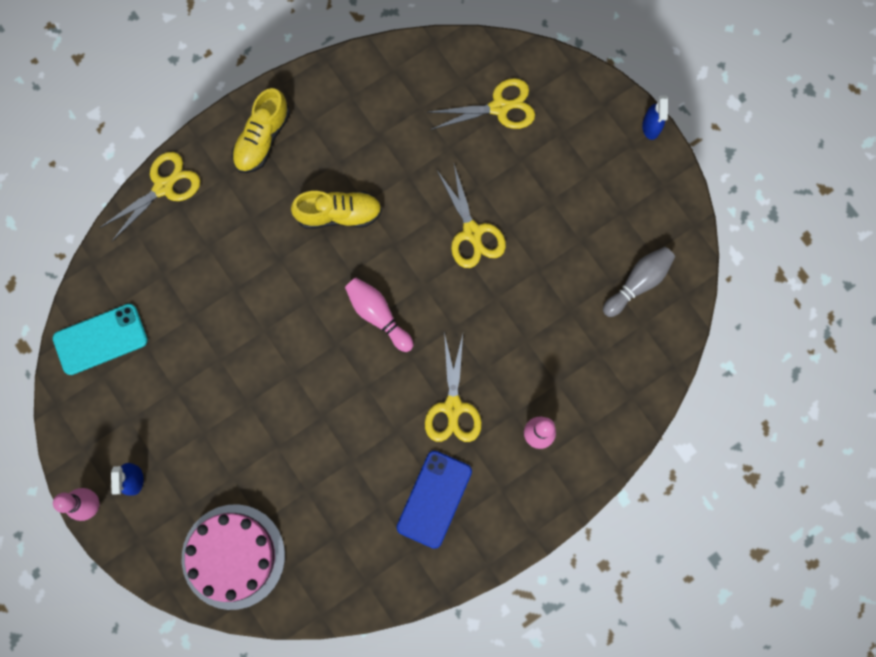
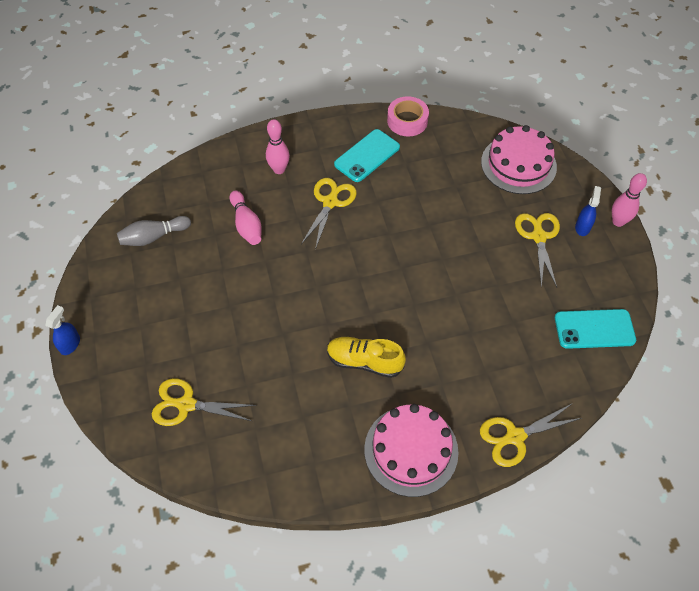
camera: 160 degrees left, 20 degrees down
yellow shoe [232,88,290,173] -> pink cake [364,404,459,497]
pink bowling pin [345,278,413,352] -> pink bowling pin moved to [230,190,262,245]
blue phone [397,451,472,549] -> turquoise phone [334,129,400,182]
yellow scissors [437,165,506,268] -> yellow scissors moved to [515,213,560,288]
none -> pink tape [387,96,429,136]

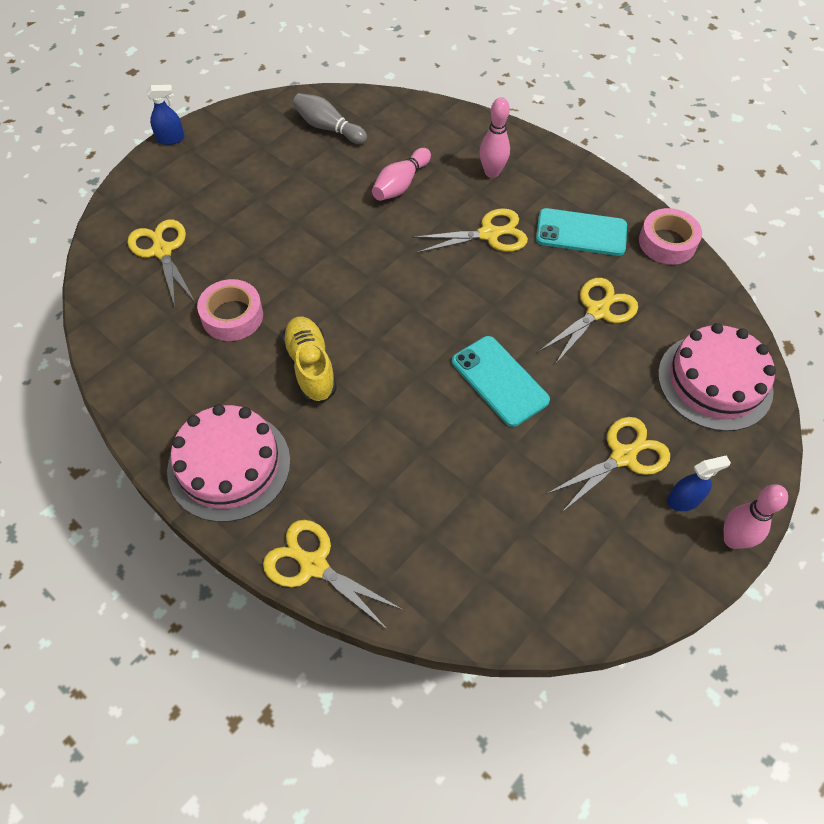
camera: 55 degrees right, 0 degrees up
turquoise phone [555,309,636,349] -> turquoise phone moved to [452,336,550,427]
none -> pink tape [197,279,263,341]
none -> yellow scissors [538,278,638,363]

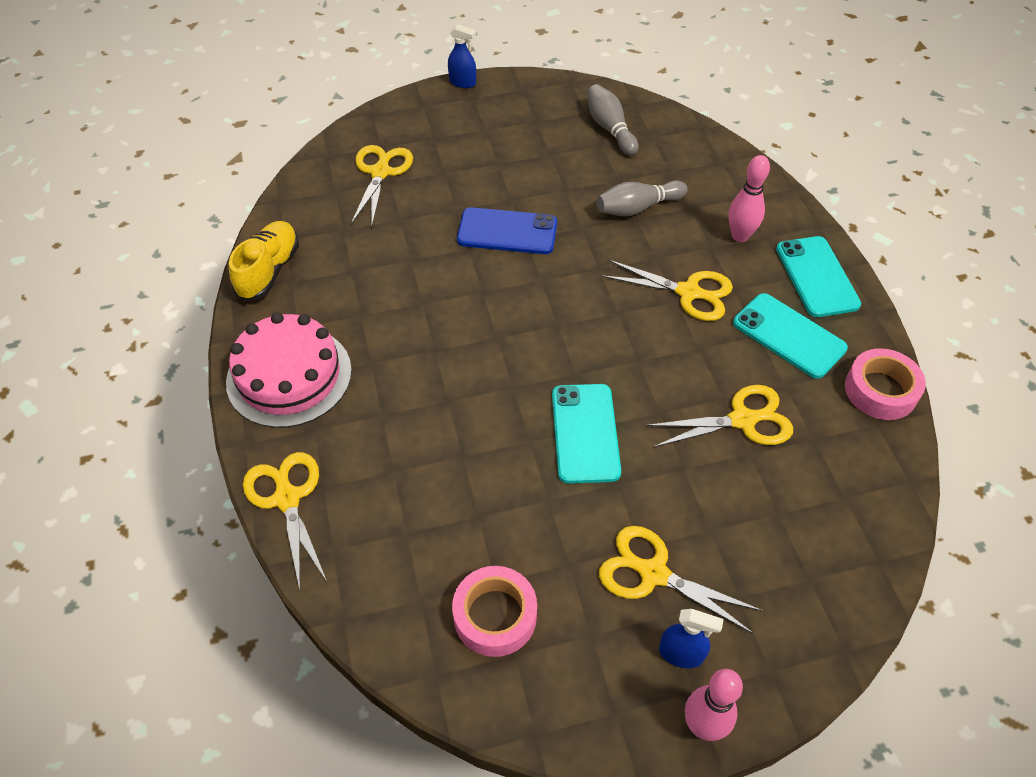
camera: 35 degrees right, 5 degrees down
pink tape [197,279,263,341] -> pink tape moved to [452,566,537,657]
yellow shoe [282,316,337,404] -> yellow shoe moved to [229,221,299,301]
pink bowling pin [372,148,431,201] -> grey bowling pin [597,181,688,216]
yellow scissors [547,417,670,512] -> yellow scissors turned 150 degrees counterclockwise [599,526,763,634]
pink cake [658,323,776,431] -> none
none -> blue phone [457,207,557,254]
none -> turquoise phone [776,236,861,317]

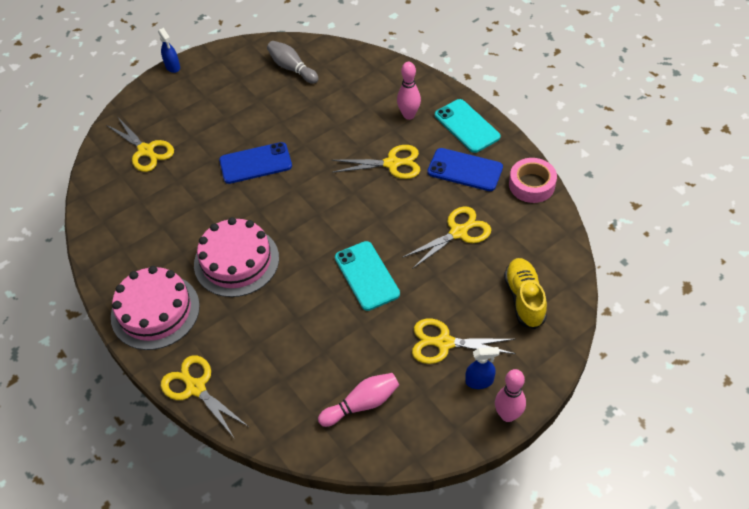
camera: 20 degrees left, 0 degrees up
yellow shoe [229,221,299,301] -> yellow shoe moved to [504,258,547,329]
yellow scissors [351,145,413,227] -> yellow scissors turned 150 degrees clockwise [106,116,174,172]
blue spray bottle [448,24,476,88] -> blue spray bottle turned 60 degrees clockwise [158,28,180,73]
pink tape [452,566,537,657] -> pink bowling pin [318,373,399,427]
grey bowling pin [597,181,688,216] -> none
turquoise phone [733,293,848,379] -> blue phone [427,148,503,191]
none -> pink cake [194,217,279,297]

